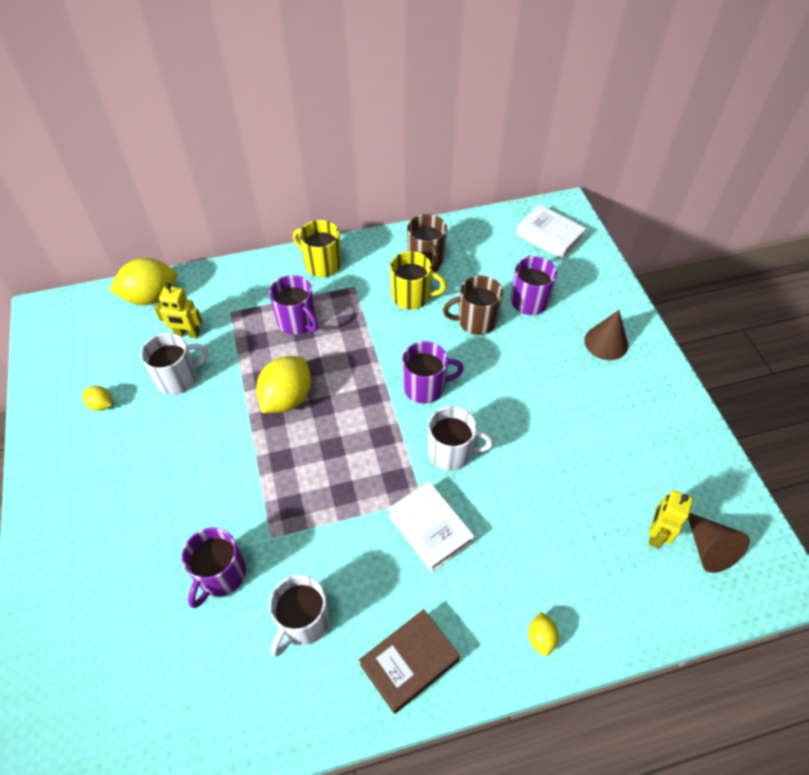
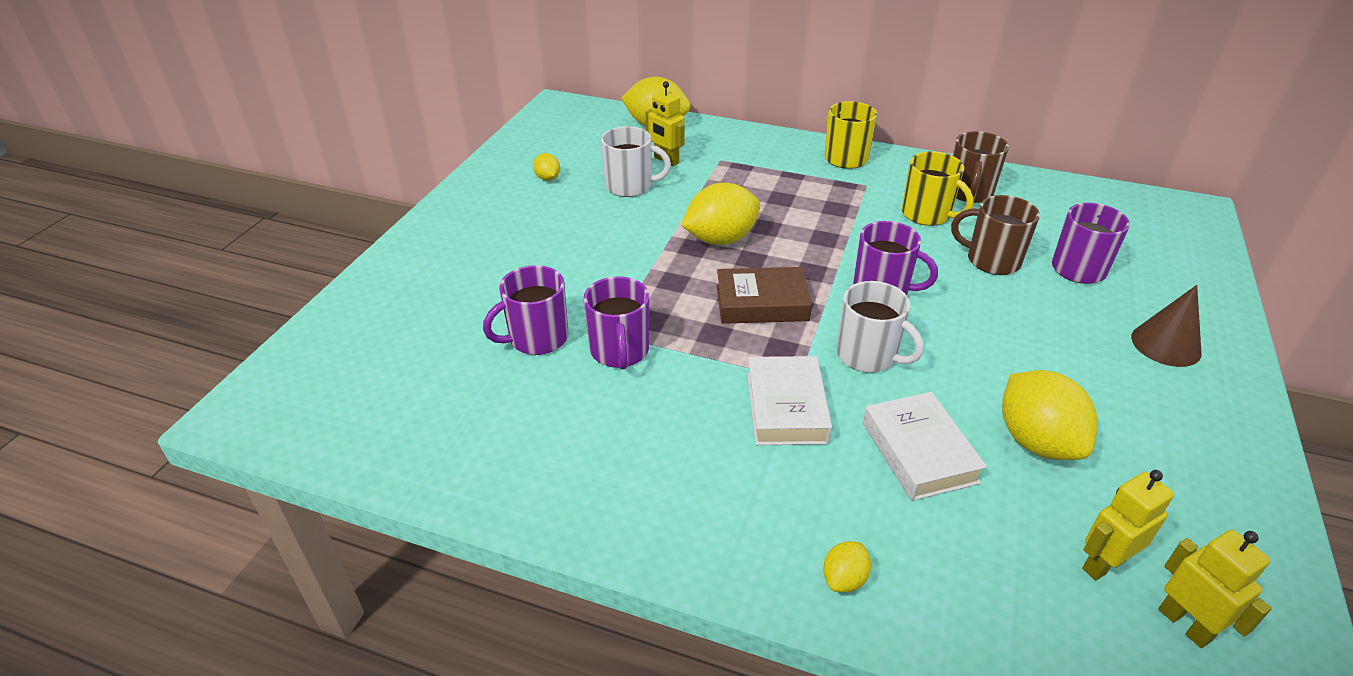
camera: 35 degrees right, 15 degrees down
purple mug [269,275,318,335] -> purple mug moved to [584,277,649,369]
white mug [269,575,330,657] -> none
brown book [359,609,460,714] -> brown book moved to [717,267,812,324]
white book [516,204,586,260] -> white book moved to [863,392,987,501]
brown cone [688,513,749,573] -> yellow robot [1159,530,1272,648]
none -> yellow lemon [1002,370,1098,460]

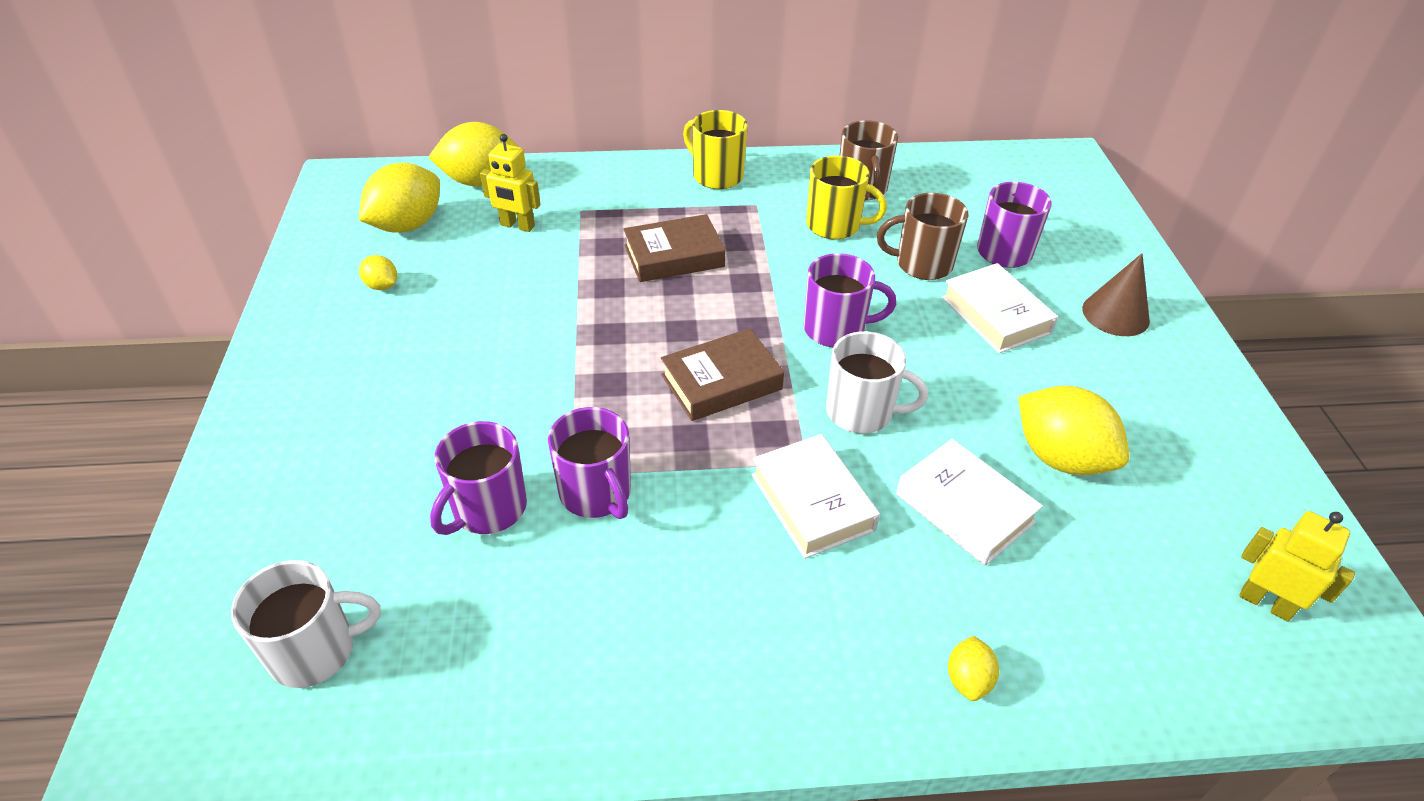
camera: 25 degrees left, 5 degrees up
white mug [601,126,671,197] -> white mug moved to [231,560,381,688]
yellow lemon [681,183,760,245] -> yellow lemon moved to [359,163,440,232]
yellow robot [1082,470,1174,580] -> none
none -> brown book [623,214,726,282]
none -> white book [941,263,1058,353]

